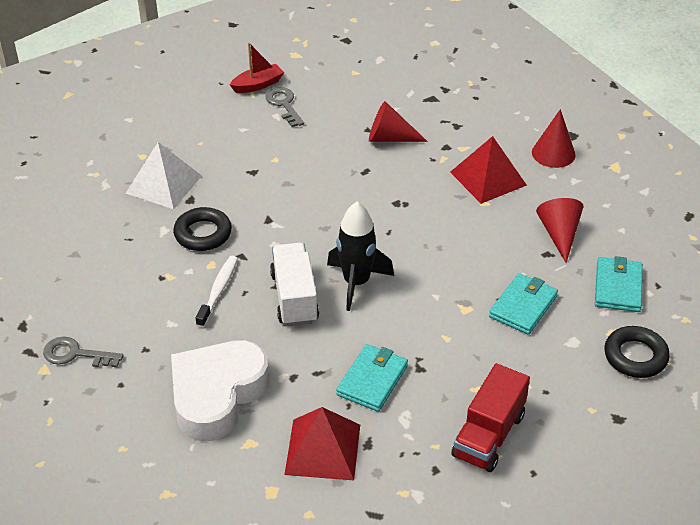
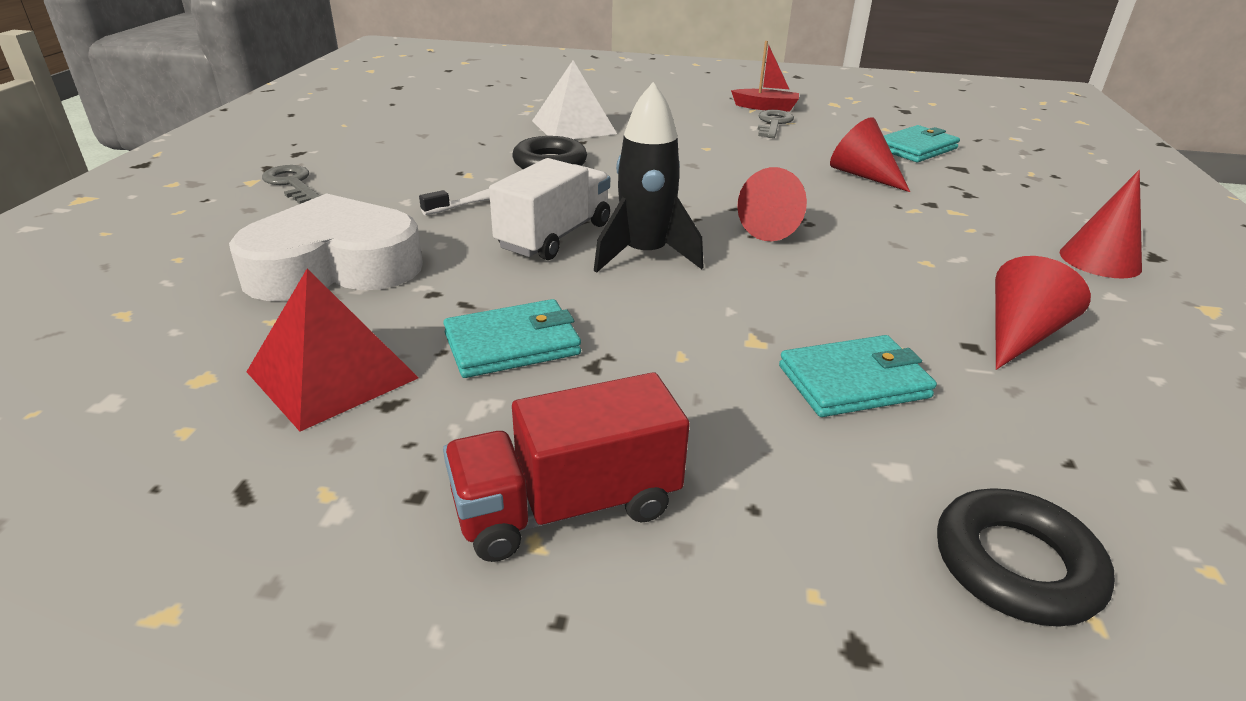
camera: 40 degrees right, 10 degrees down
red pyramid [450,136,527,204] -> none
turquoise wallet [595,256,643,312] -> turquoise wallet moved to [884,125,960,162]
none -> red cone [737,167,807,241]

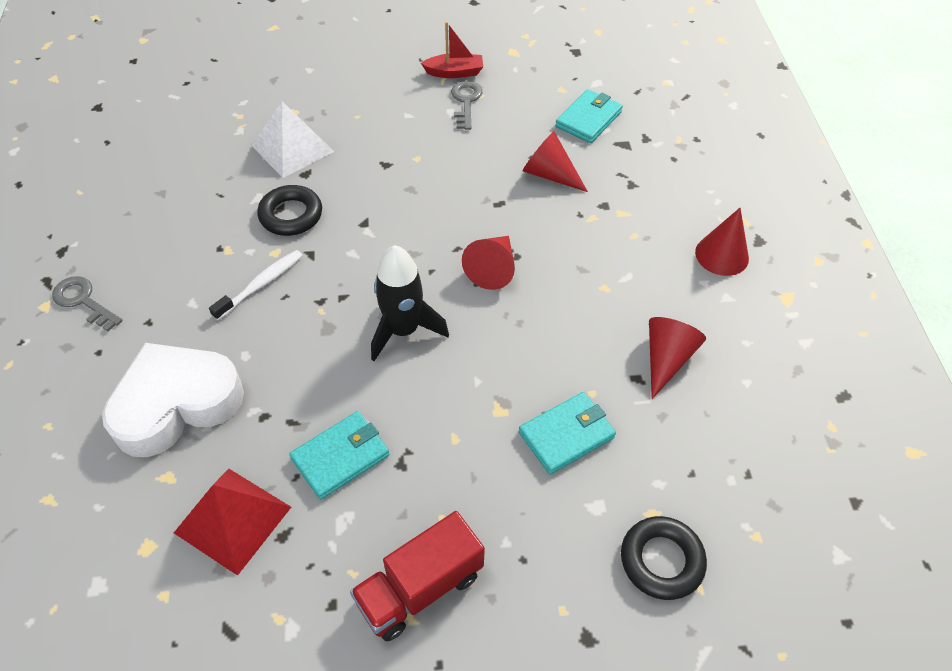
camera: 15 degrees left, 20 degrees up
white truck [489,158,610,260] -> none

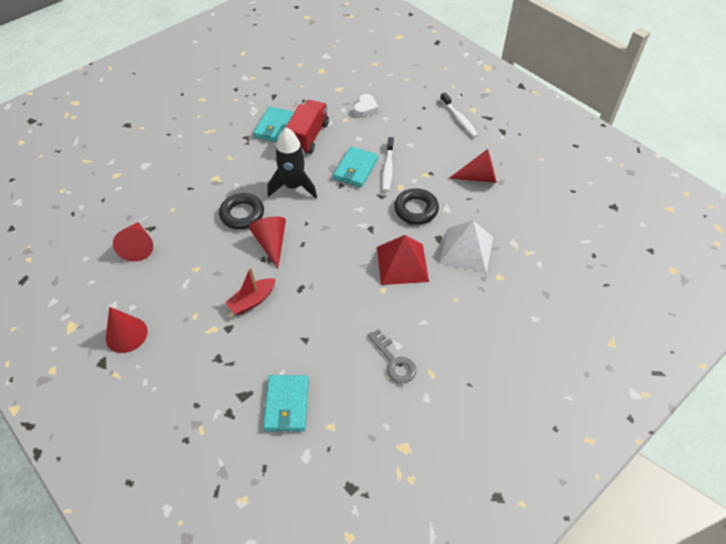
camera: 145 degrees right, 0 degrees up
grey key [52,276,123,331] -> white toothbrush [440,92,478,138]
white heart [102,343,244,457] -> white heart [354,94,378,118], size x0.42
red pyramid [174,469,291,576] -> red pyramid moved to [377,235,429,285]
red truck [350,511,485,642] -> red truck moved to [285,100,329,154]
red boat [421,22,483,78] -> red boat moved to [225,267,276,315]
turquoise wallet [519,392,616,475] -> turquoise wallet moved to [333,147,378,188]
red cone [523,131,588,192] -> red cone moved to [449,149,496,183]
black ring [621,516,707,600] -> black ring moved to [219,193,264,230]

